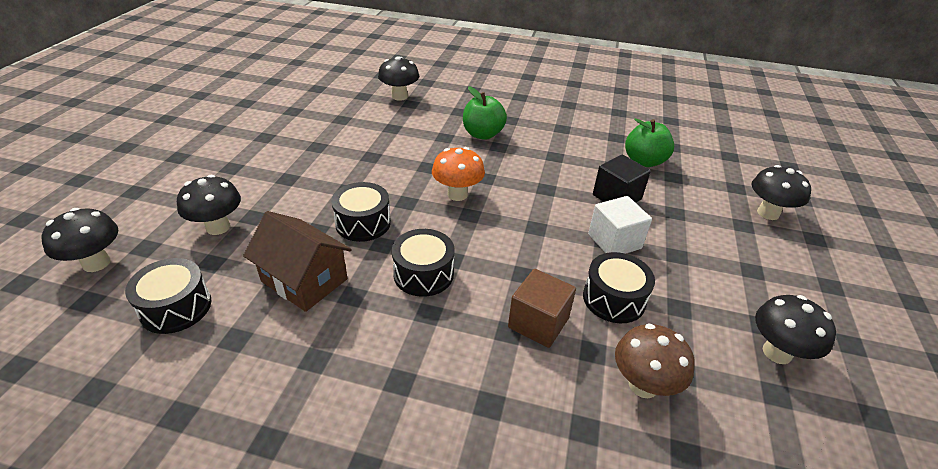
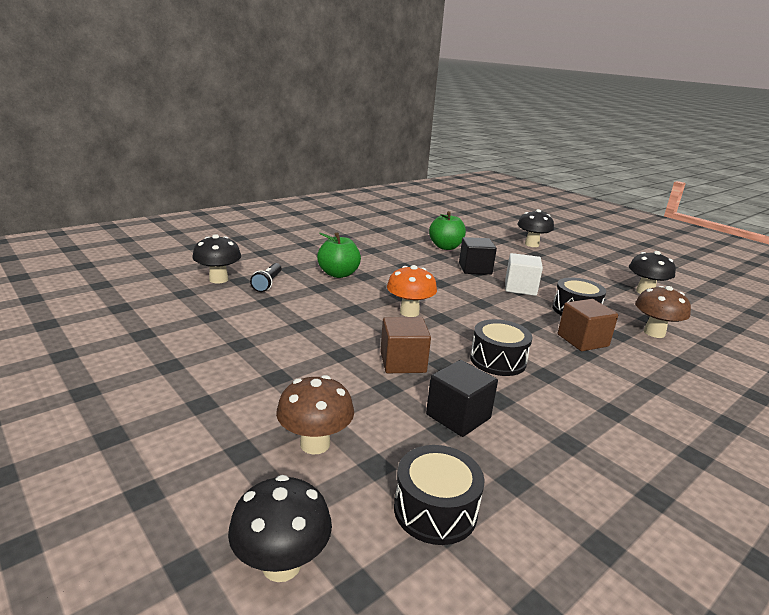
camera: 55 degrees left, 15 degrees down
black mushroom [177,175,241,235] -> brown mushroom [276,375,354,455]
brown house [243,211,352,312] -> black cube [426,360,498,437]
black drum [331,182,391,242] -> brown cube [380,317,431,373]
none -> black flashlight [250,263,282,292]

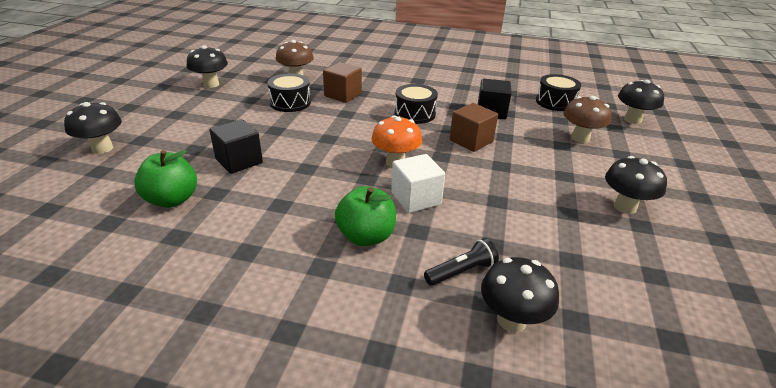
camera: 125 degrees left, 10 degrees up
white cube [505,253,543,296] -> white cube moved to [391,154,445,213]
none -> black mushroom [605,156,667,214]

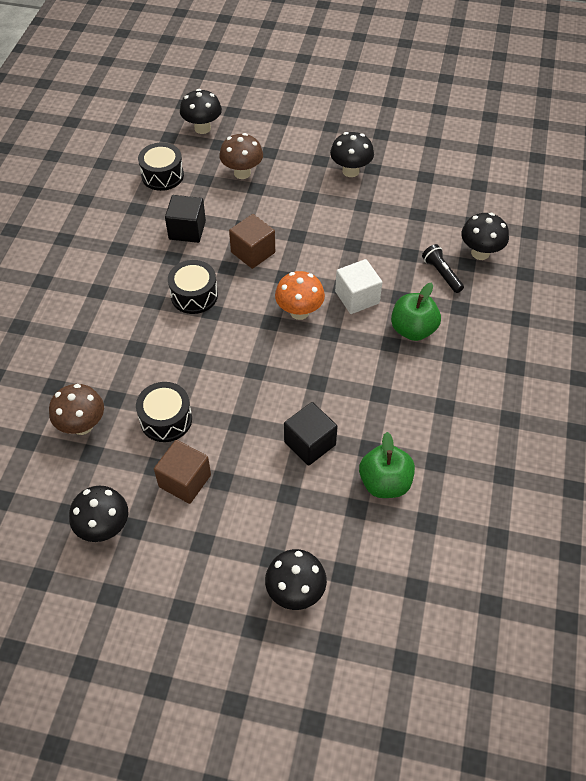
camera: 90 degrees left, 20 degrees up
brown cube [323,62,362,103] -> brown cube moved to [154,440,211,504]

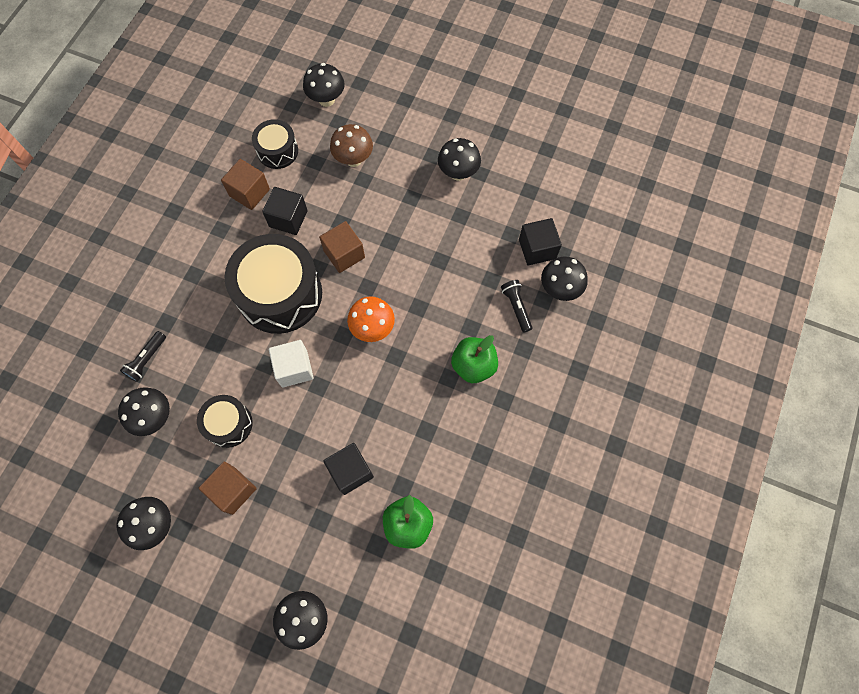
camera: 10 degrees right, 15 degrees up
brown mushroom [49,384,104,435] -> black mushroom [118,388,170,436]
black drum [168,260,218,314] -> black drum [225,234,322,334], size x1.91
white cube [335,259,382,314] -> white cube moved to [269,340,314,388]
none -> black flashlight [120,331,166,382]
none -> brown cube [221,159,270,210]
none -> black cube [519,218,562,265]

